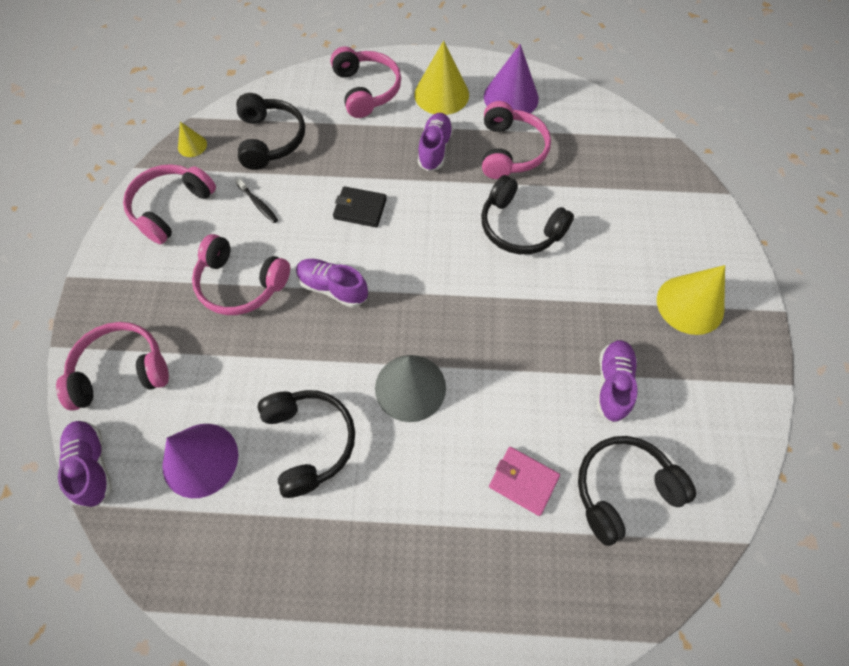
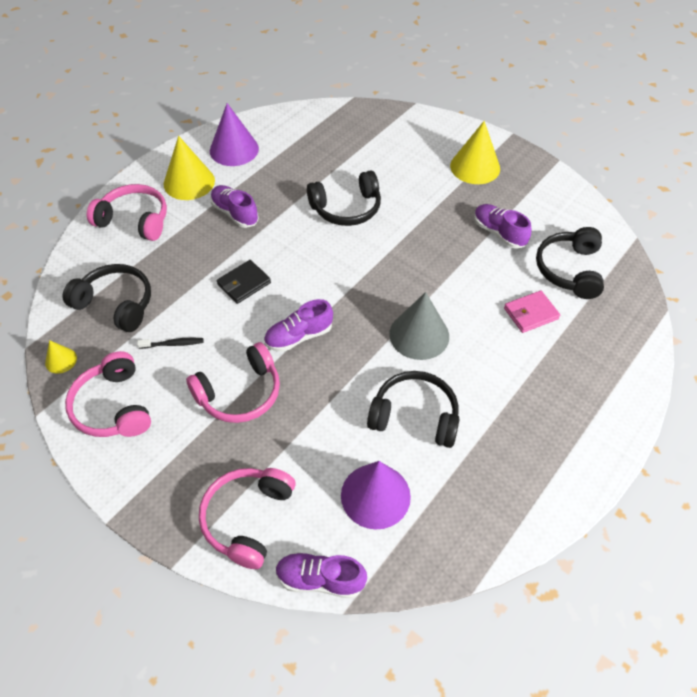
camera: 55 degrees left, 10 degrees down
pink headphones [482,101,551,179] -> none

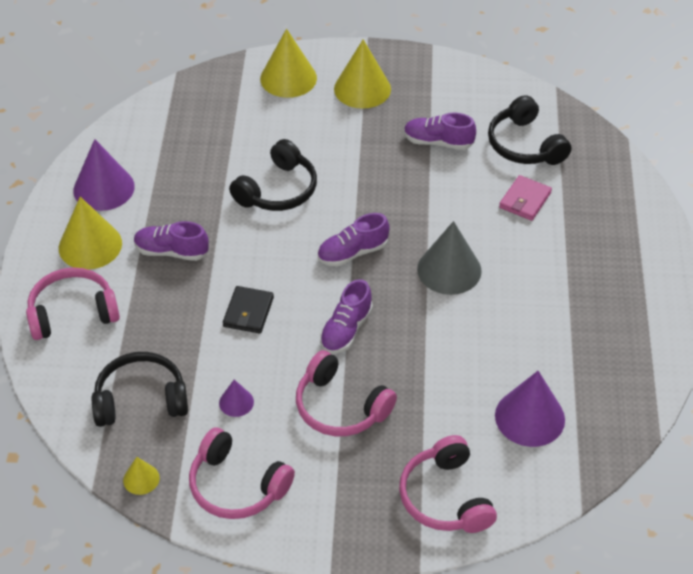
camera: 35 degrees left, 5 degrees down
black toothbrush [137,338,203,349] -> purple cone [219,380,254,417]
pink headphones [186,342,280,423] -> pink headphones turned 105 degrees clockwise [296,350,397,436]
purple shoe [275,552,367,598] -> purple shoe moved to [317,213,389,267]
black headphones [367,371,460,448] -> none
none -> yellow cone [260,29,317,98]

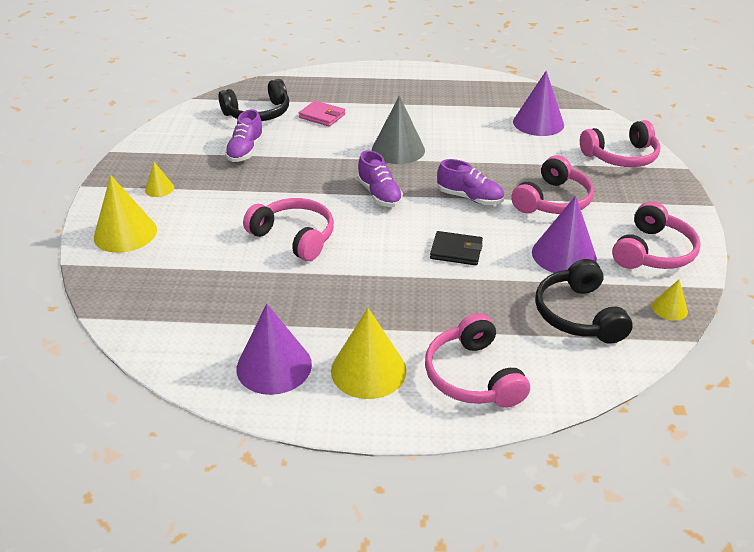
camera: 90 degrees left, 10 degrees down
purple shoe [134,221,209,261] -> none
purple cone [219,380,254,417] -> purple cone [532,196,597,273], size x2.00
black headphones [229,139,317,211] -> pink headphones [243,198,334,261]
yellow cone [334,40,391,109] -> yellow cone [145,162,174,197], size x0.50

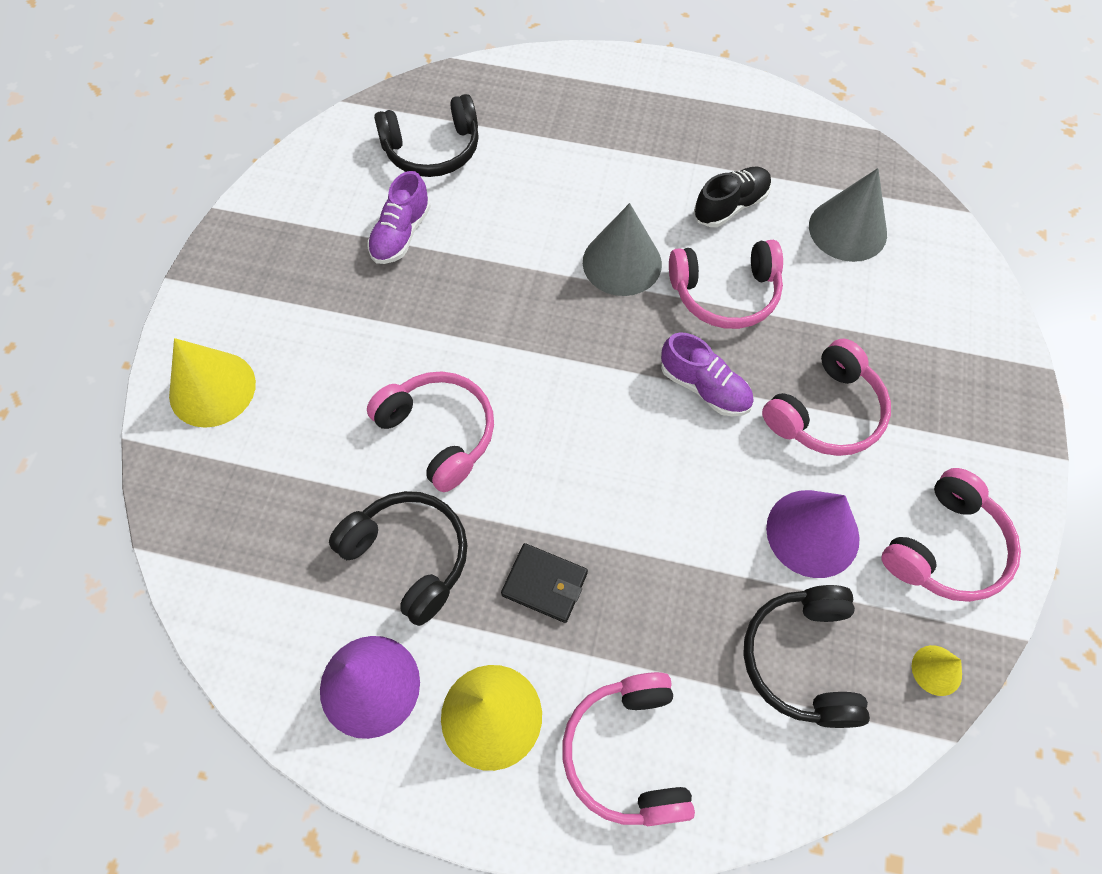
camera: 10 degrees right, 25 degrees up
yellow cone [145,162,174,197] -> none
pink wallet [299,101,345,127] -> none
purple shoe [357,150,403,207] -> none
black wallet [430,231,483,265] -> black wallet moved to [501,543,588,623]
purple cone [513,71,564,136] -> grey cone [809,168,887,262]
pink headphones [580,120,661,167] -> pink headphones moved to [669,240,783,329]
none -> black headphones [329,491,468,626]
none -> black shoe [694,167,771,227]

